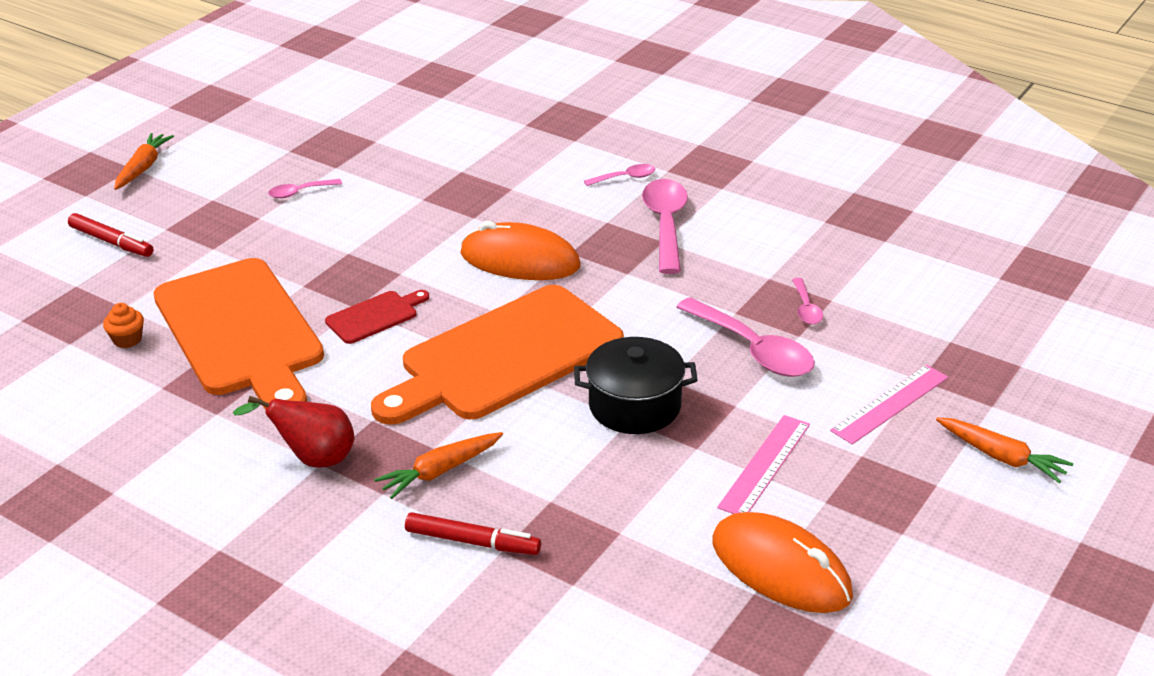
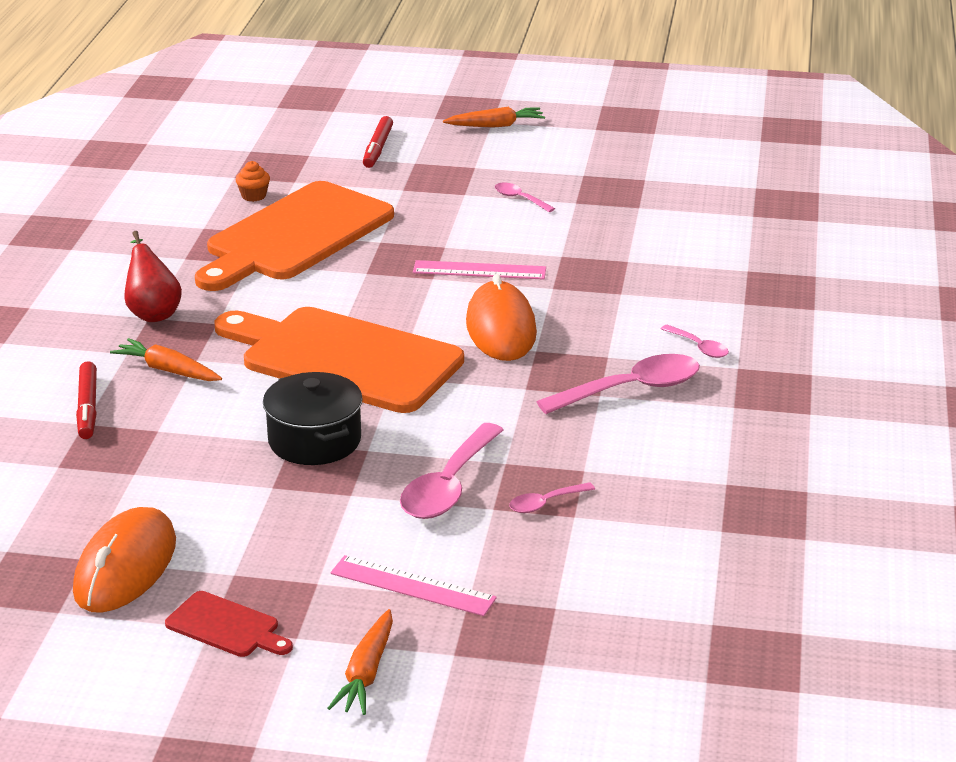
camera: 65 degrees right, 5 degrees down
red cutting board [325,290,429,344] -> red cutting board moved to [165,591,293,657]
pink ruler [717,415,810,514] -> pink ruler moved to [413,260,546,280]

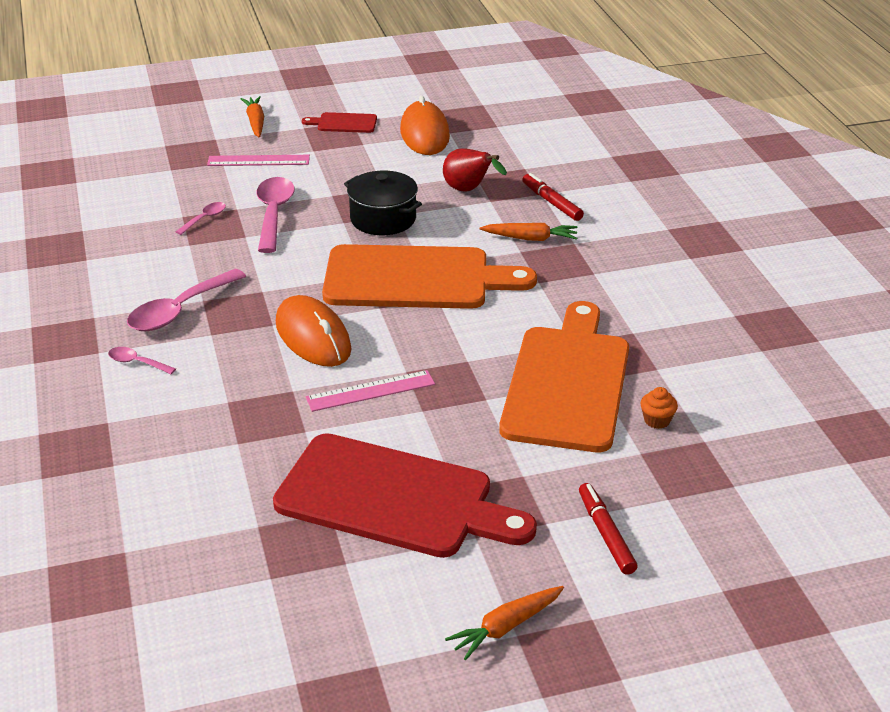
camera: 155 degrees right, 5 degrees up
red pear [124,231,182,322] -> red pear moved to [443,148,507,191]
pink spoon [495,182,555,212] -> red cutting board [273,433,537,558]

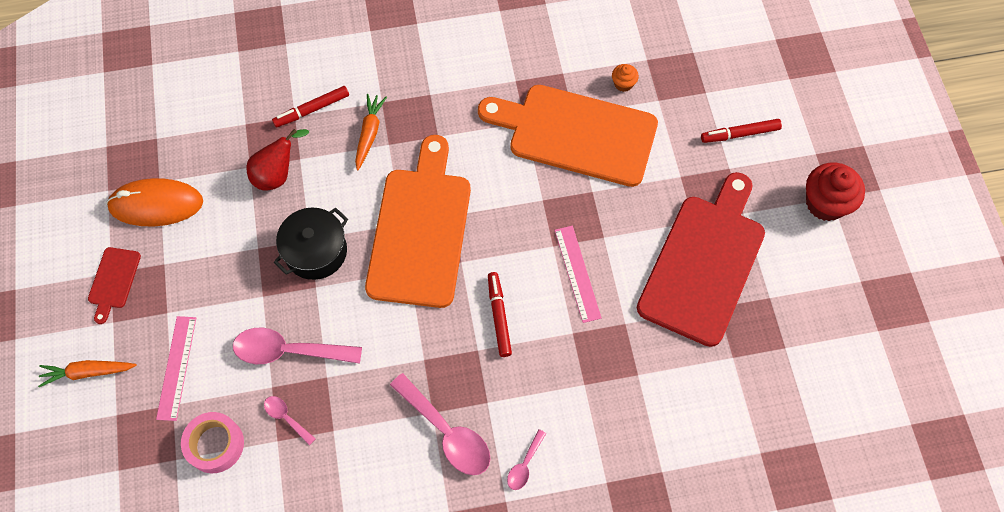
camera: 85 degrees left, 30 degrees up
orange mouse [276,295,351,367] -> red marker [488,272,512,357]
orange carrot [445,586,564,661] -> red cupcake [806,163,865,221]
none -> pink tape [181,412,244,473]

